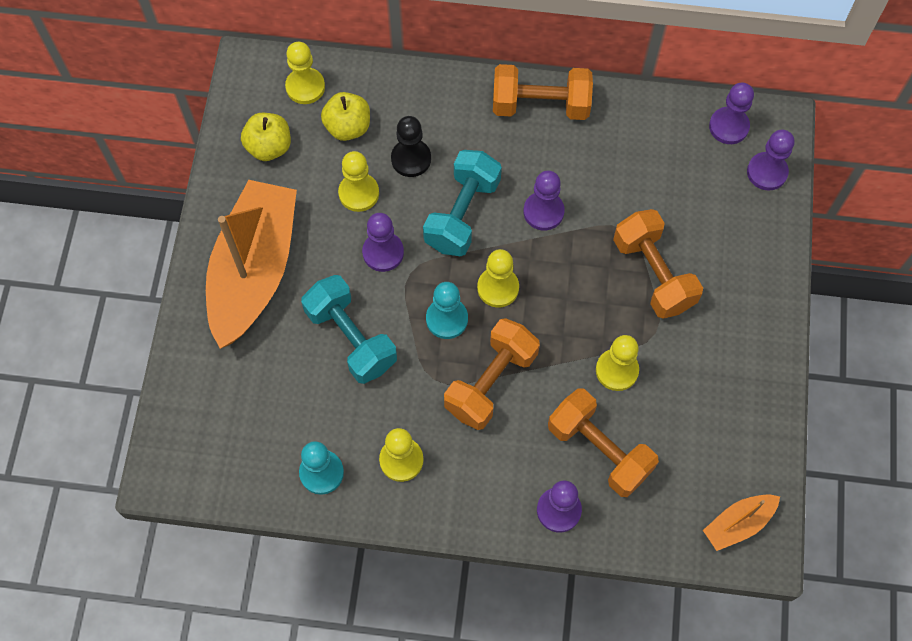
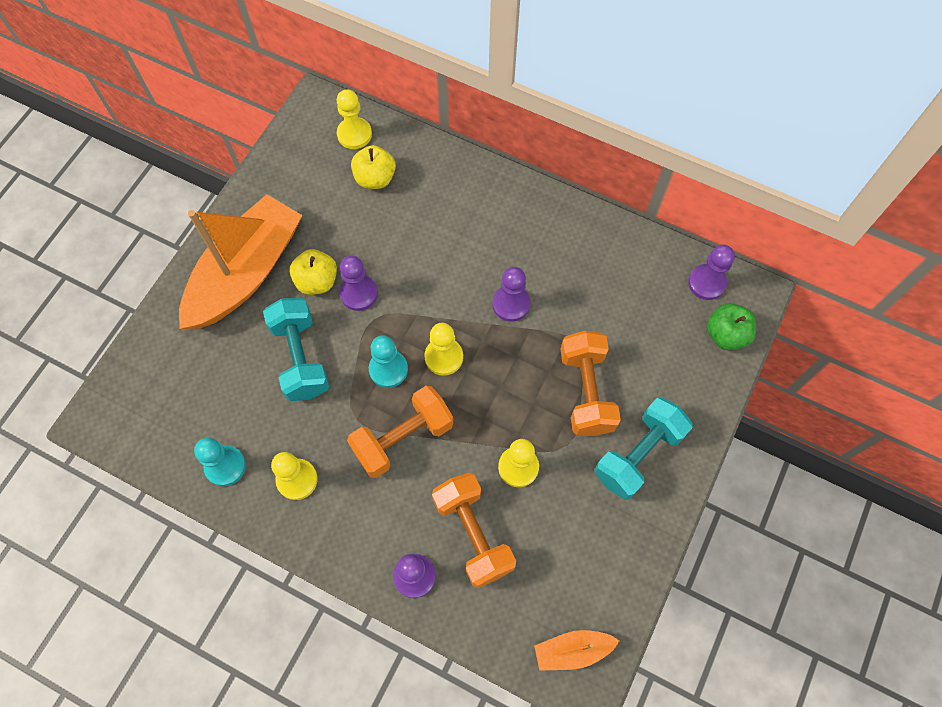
camera: 20 degrees right, 0 degrees up
yellow apple [241,113,291,161] -> yellow apple moved to [290,249,337,295]
yellow pawn [338,151,379,212] -> none
black pawn [391,116,431,177] -> none
turquoise dumbbell [423,150,502,256] -> turquoise dumbbell moved to [595,397,693,500]
orange dumbbell [493,64,593,120] -> none
purple pawn [747,130,794,191] -> green apple [707,303,756,350]

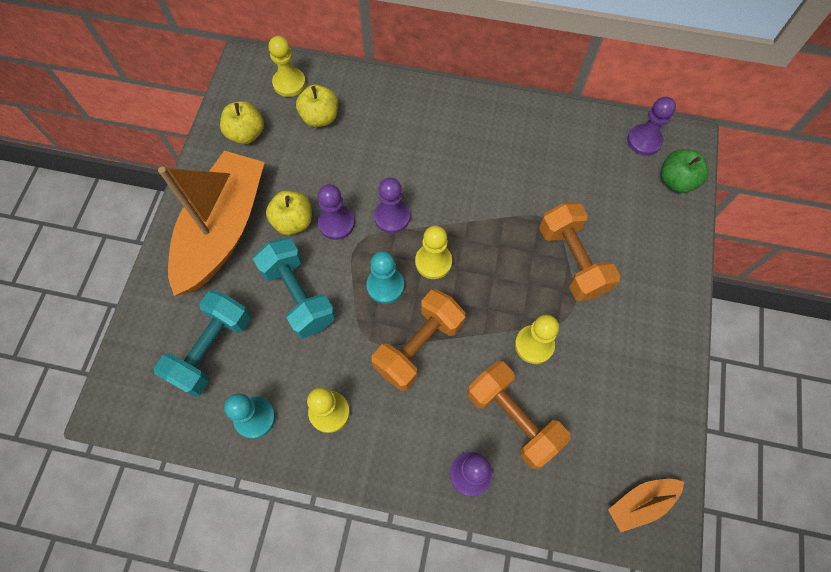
camera: 15 degrees left, 0 degrees up
purple pawn [492,267,530,322] -> purple pawn moved to [374,178,410,234]
turquoise dumbbell [595,397,693,500] -> turquoise dumbbell moved to [154,290,251,397]
none -> yellow apple [220,101,264,144]

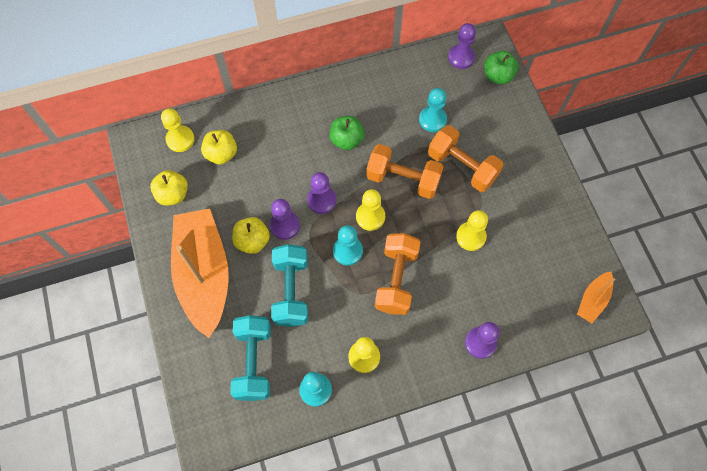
camera: 30 degrees left, 0 degrees up
turquoise dumbbell [253,238,336,339] -> turquoise dumbbell turned 60 degrees clockwise [271,244,308,327]
orange dumbbell [467,361,571,469] -> orange dumbbell moved to [366,144,443,199]
none -> green apple [330,116,365,150]
none -> turquoise pawn [419,88,447,132]

